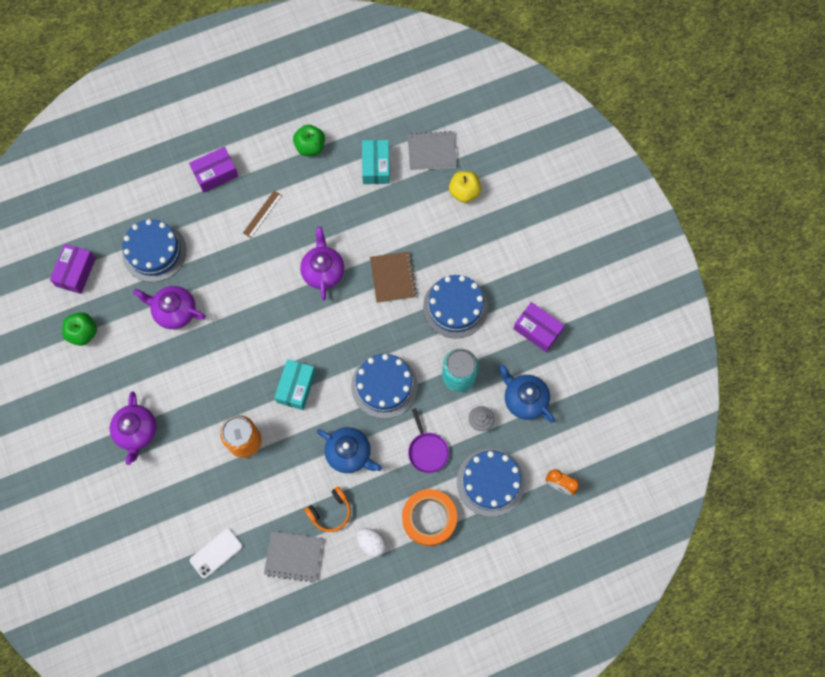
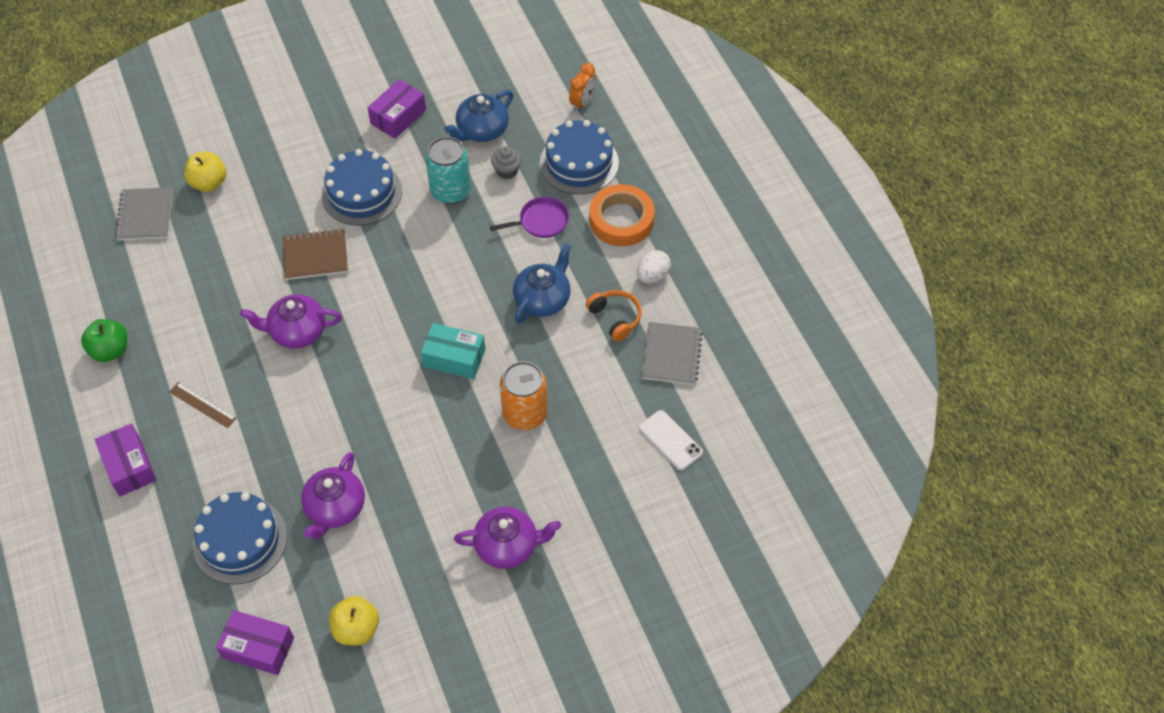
camera: 90 degrees left, 15 degrees down
green apple [62,312,97,346] -> yellow apple [329,596,379,645]
blue cake [351,354,418,419] -> none
turquoise box [362,140,390,184] -> none

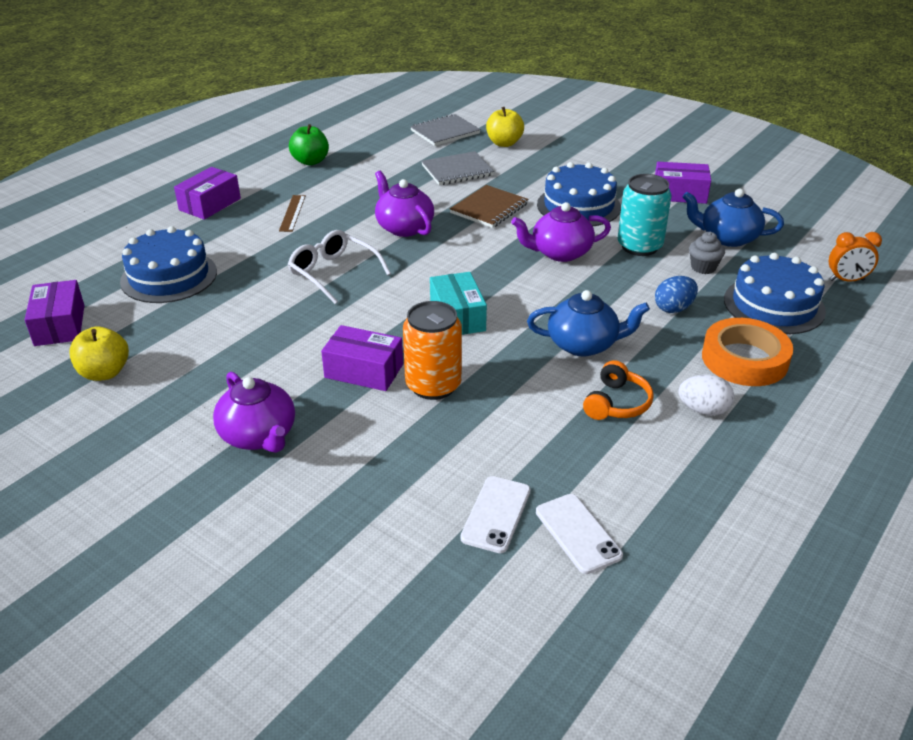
camera: 60 degrees right, 20 degrees down
brown notebook [283,228,348,280] -> brown notebook turned 75 degrees clockwise [450,185,528,228]
purple teapot [301,452,365,539] -> purple teapot moved to [511,202,611,262]
purple pan [490,197,569,238] -> blue egg [655,276,698,313]
grey notebook [641,322,703,385] -> grey notebook moved to [421,151,494,185]
none -> white glasses [288,230,391,304]
none -> purple box [321,325,403,391]
none -> white phone [536,494,623,574]

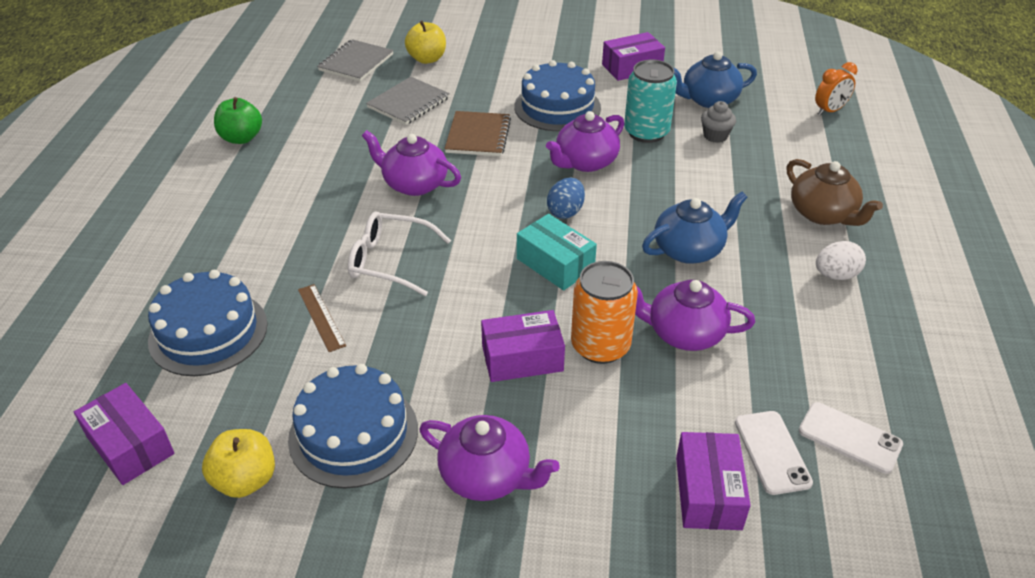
camera: 30 degrees left, 5 degrees up
purple box [174,167,241,220] -> purple box moved to [676,432,751,530]
brown ruler [279,195,306,232] -> brown ruler moved to [298,284,346,352]
orange headphones [583,360,654,420] -> none
blue egg [655,276,698,313] -> blue egg moved to [547,177,585,219]
orange tape [702,318,793,386] -> brown teapot [787,159,883,226]
blue cake [724,253,826,334] -> blue cake moved to [288,364,418,488]
none -> purple teapot [635,280,755,351]

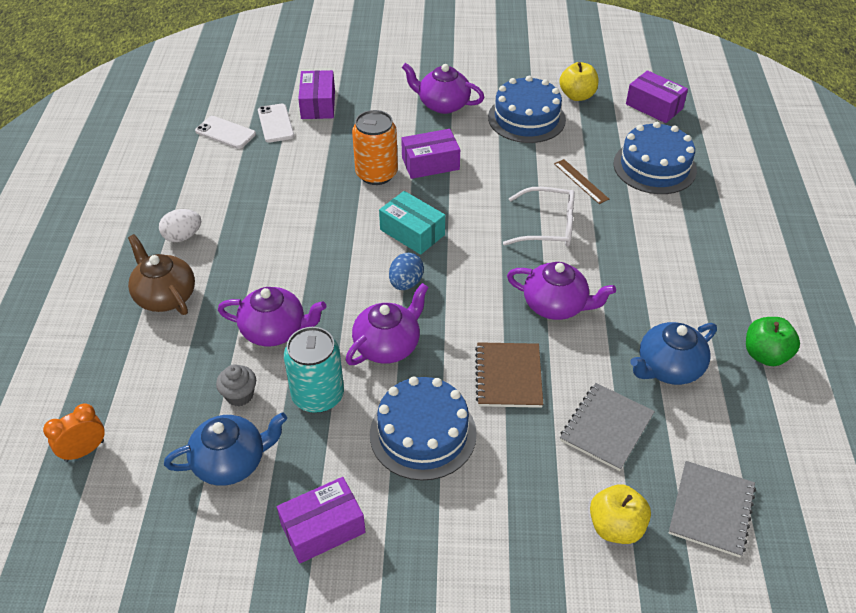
camera: 175 degrees right, 5 degrees up
purple teapot [635,280,755,351] -> purple teapot moved to [218,287,327,346]
blue teapot [642,192,748,264] -> blue teapot moved to [630,322,717,385]

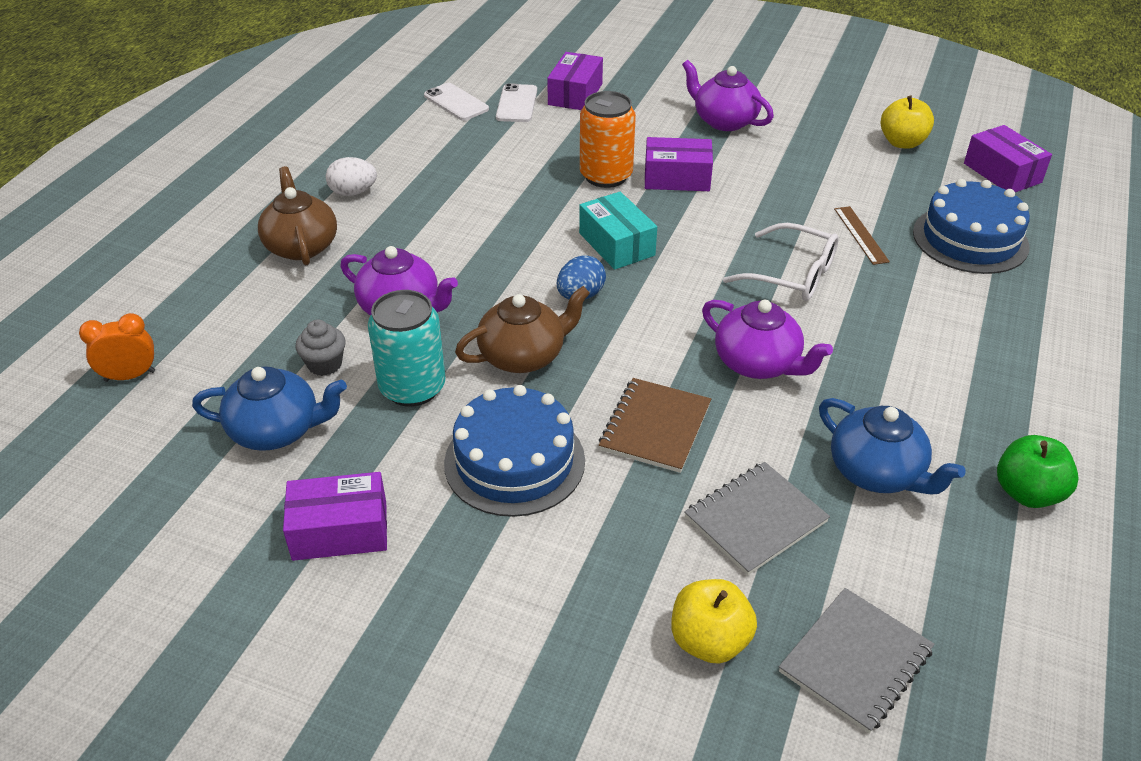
camera: 20 degrees right, 5 degrees down
purple teapot [346,283,429,365] -> brown teapot [455,286,590,373]
blue cake [488,76,566,143] -> none
blue teapot [630,322,717,385] -> blue teapot turned 120 degrees counterclockwise [819,398,966,494]

